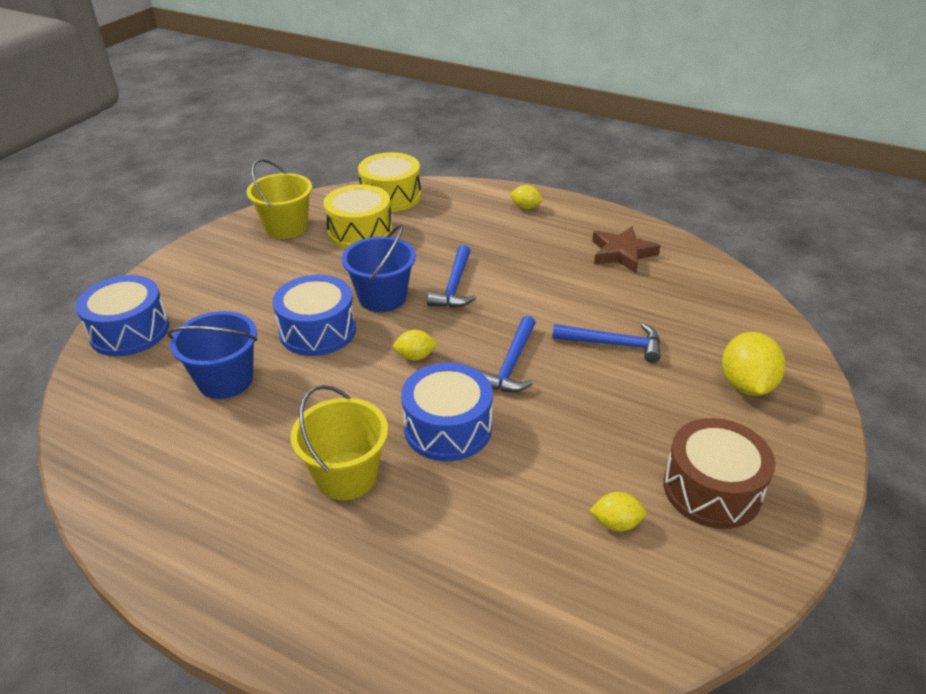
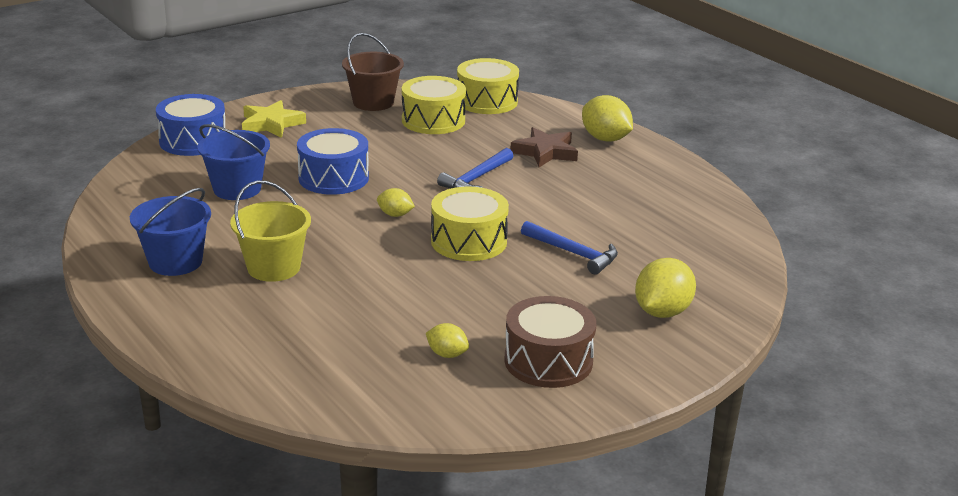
camera: 25 degrees right, 10 degrees down
yellow bucket [247,159,312,239] -> brown bucket [342,33,404,111]
blue bucket [342,225,416,312] -> blue bucket moved to [130,188,211,276]
blue drum [401,363,493,461] -> none
blue hammer [480,315,536,392] -> yellow drum [431,186,509,261]
yellow lemon [510,185,544,209] -> yellow lemon [582,95,633,142], size x1.80
brown star [592,226,661,273] -> brown star moved to [510,127,578,167]
none -> yellow star [242,100,306,138]

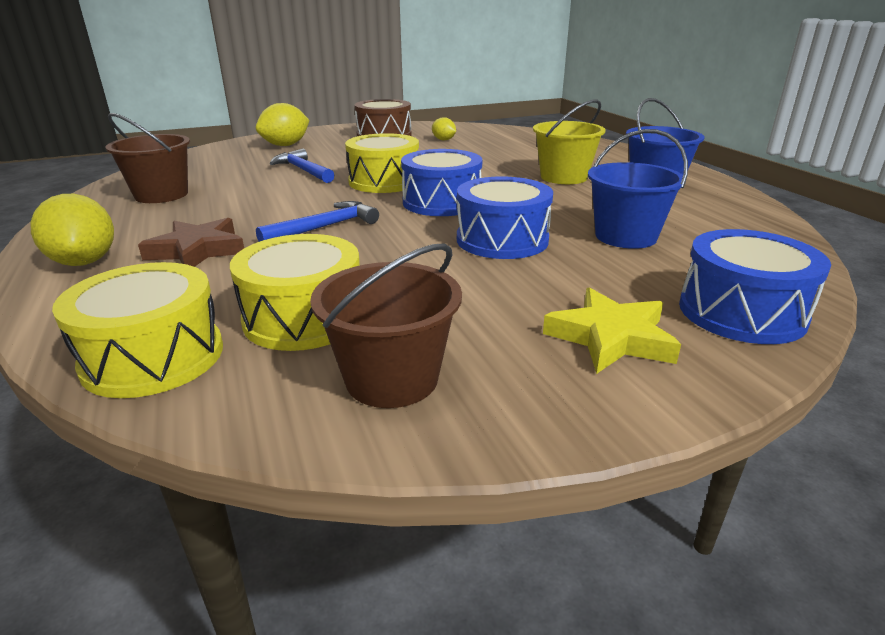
camera: 165 degrees left, 0 degrees up
yellow lemon [377,188,415,217] -> blue drum [401,149,482,216]
none -> brown bucket [105,113,190,203]

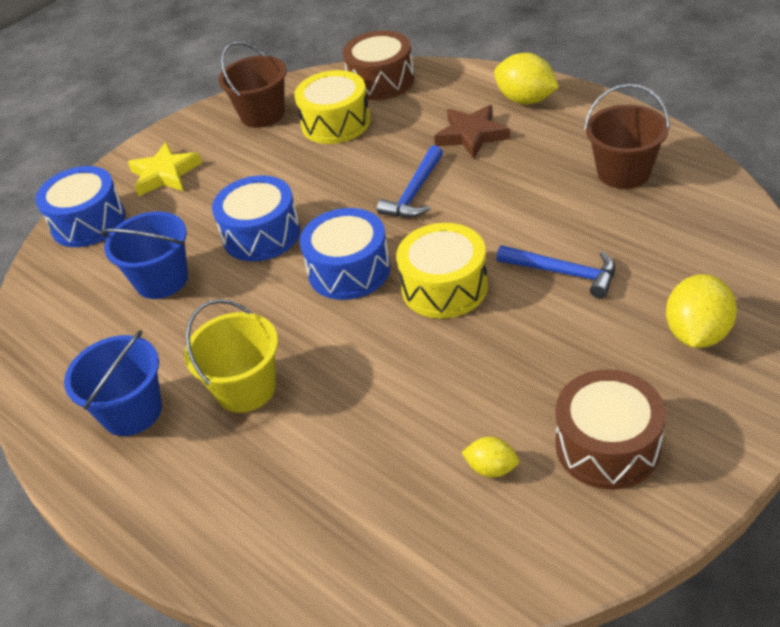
camera: 160 degrees right, 15 degrees up
yellow drum [52,262,223,398] -> brown drum [343,31,414,100]

